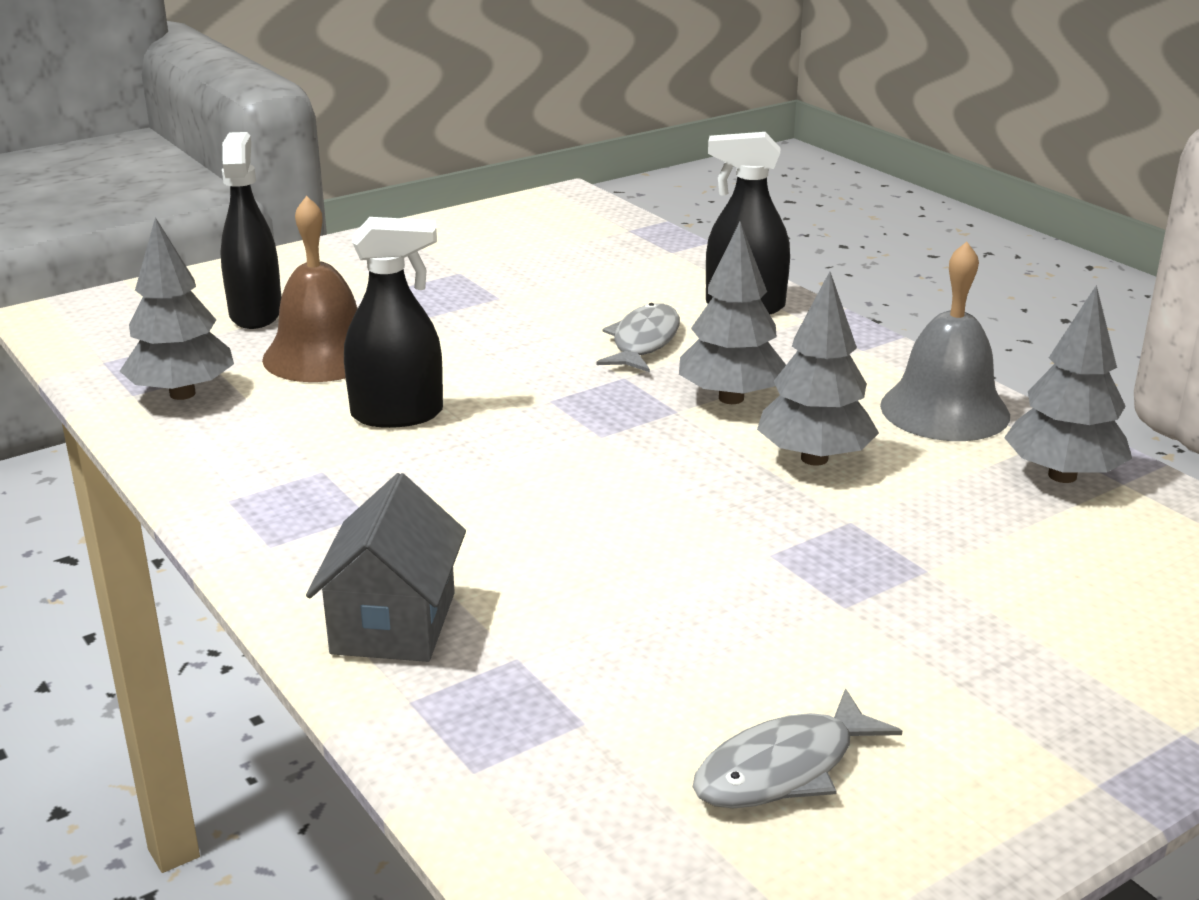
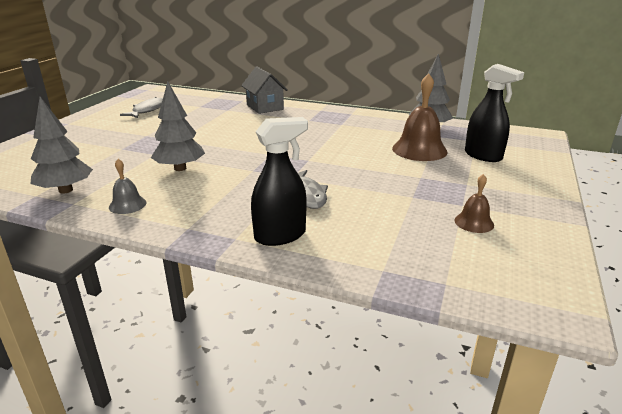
camera: 145 degrees right, 0 degrees up
black spray bottle [344,217,443,428] -> none
grey tree [679,222,786,404] -> none
grey bell [880,241,1010,441] -> grey bell [109,159,146,214], size x0.53
none -> brown bell [454,174,494,233]

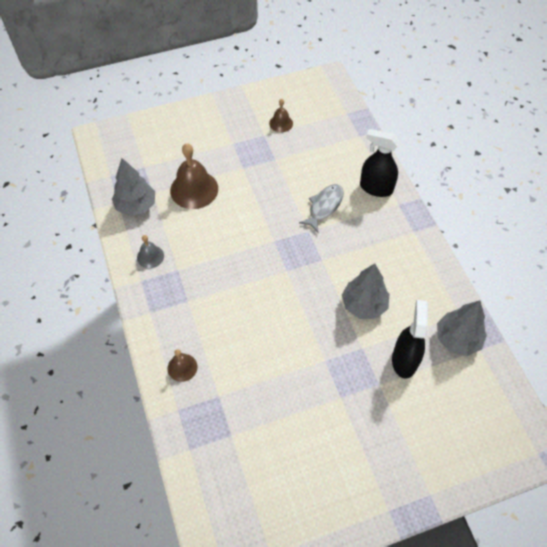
camera: 130 degrees left, 30 degrees up
grey bell [109,159,146,214] -> grey bell moved to [137,235,164,268]
grey fish [120,97,163,118] -> none
grey house [241,67,287,114] -> brown bell [168,349,197,382]
black spray bottle [465,64,524,162] -> black spray bottle moved to [392,300,428,378]

